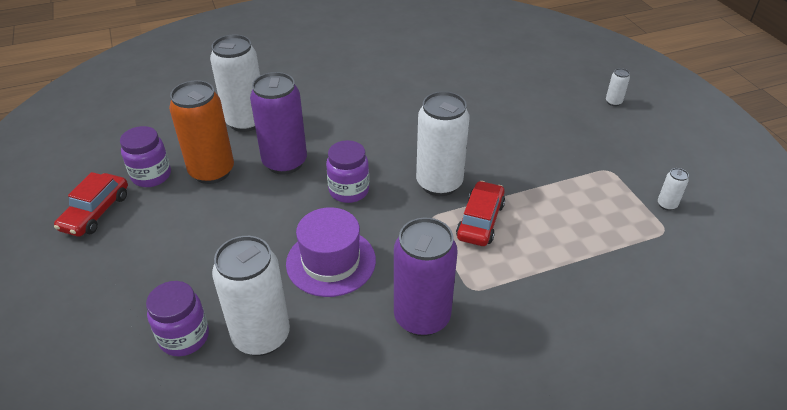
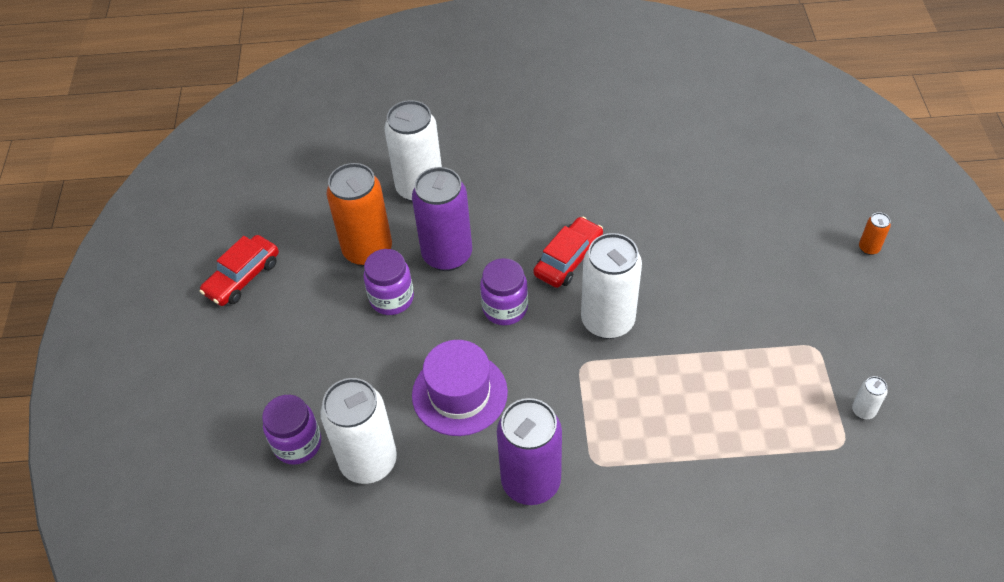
camera: 20 degrees right, 10 degrees up
purple jar [120,126,171,187] -> purple jar moved to [363,249,414,315]
red car [456,181,505,246] -> red car moved to [533,217,603,288]
white can [606,68,630,106] -> orange can [859,212,891,255]

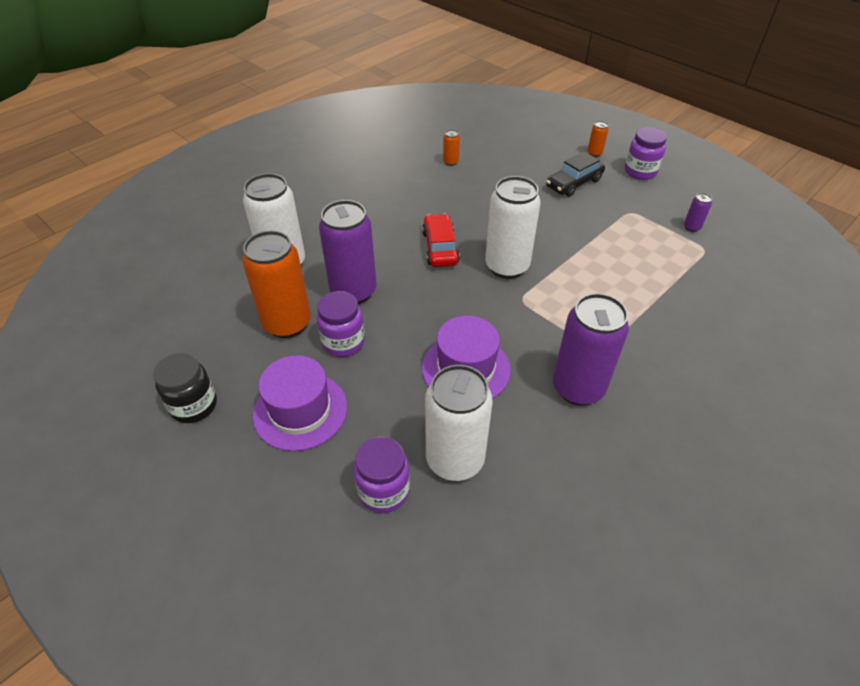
camera: 45 degrees left, 5 degrees down
red car [199,235,279,306] -> black jar [153,353,217,423]
purple jar [480,258,528,325] -> purple jar moved to [625,127,667,180]
white can [852,376,888,419] -> purple can [684,193,712,232]
none -> purple hat [252,355,347,451]
none -> orange can [443,129,460,166]
none -> black car [546,152,605,197]

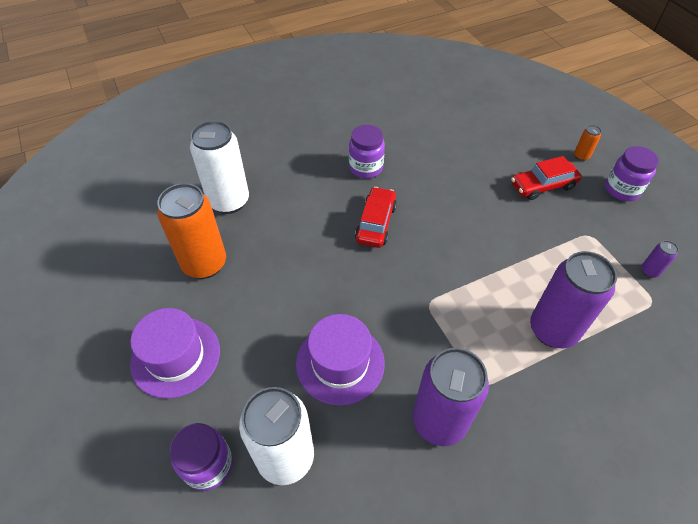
camera: 20 degrees right, 5 degrees up
black jar [153,353,217,423] -> none
purple jar [317,291,365,357] -> purple jar moved to [349,125,385,178]
purple can [319,200,376,304] -> purple can moved to [530,251,617,348]
orange can [443,129,460,166] -> none
white can [485,176,541,279] -> none
black car [546,152,605,197] -> red car [511,156,582,200]

